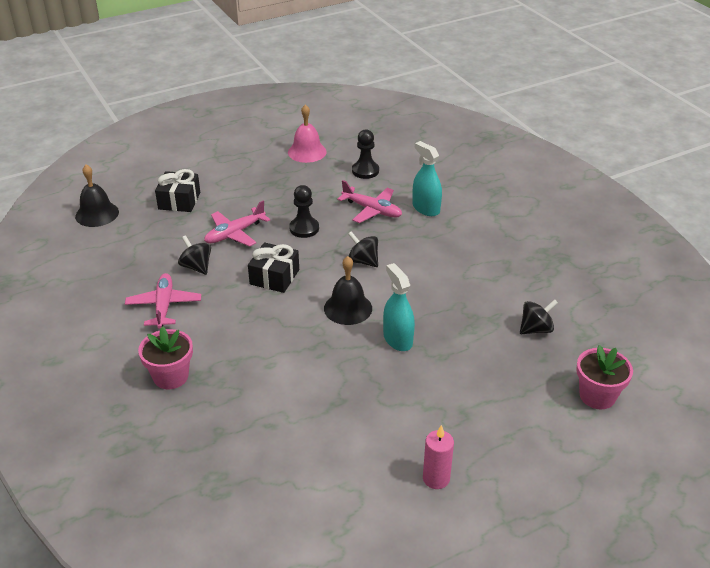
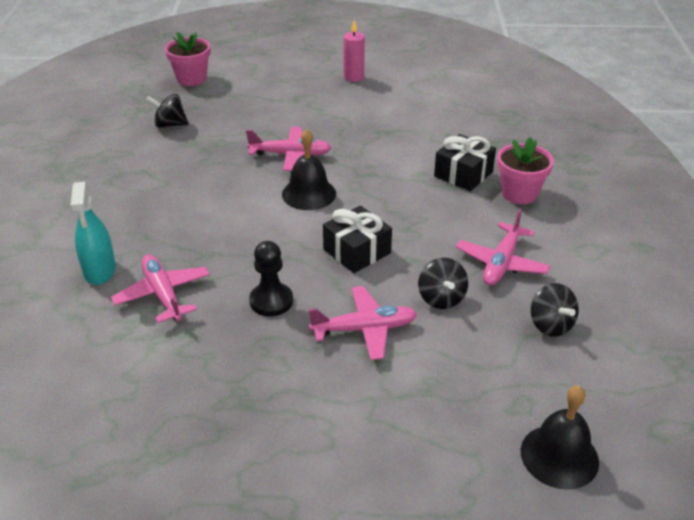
camera: 150 degrees left, 0 degrees up
black gift [155,169,200,212] -> black gift moved to [434,134,496,191]
pink bell [288,104,327,163] -> none
black spinning top [348,231,378,267] -> black spinning top moved to [531,283,579,337]
black pawn [352,129,379,179] -> none
turquoise spray bottle [383,263,415,351] -> pink plane [246,127,332,171]

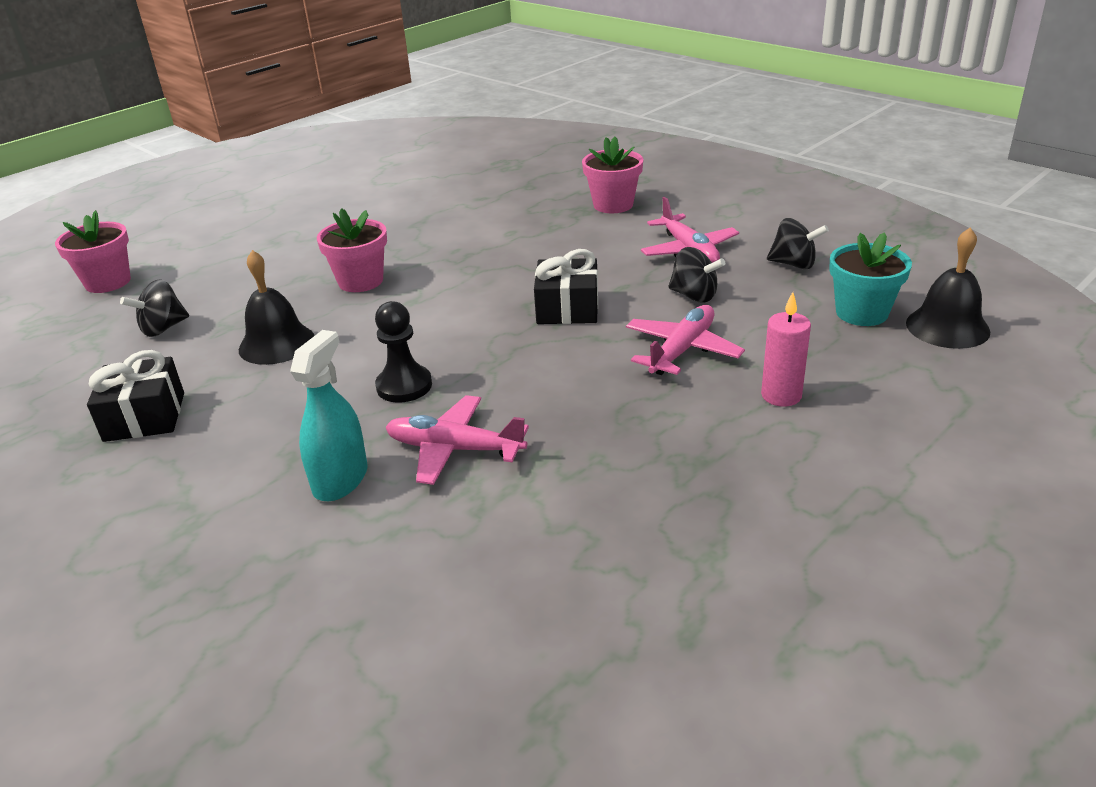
camera: 45 degrees left, 5 degrees down
turquoise spray bottle [70,182,116,285] -> turquoise spray bottle turned 105 degrees counterclockwise [290,330,368,501]
pink plane [246,127,332,171] -> pink flower pot [317,208,387,292]
black pawn [249,241,293,316] -> black pawn moved to [375,301,432,402]
black bell [282,129,336,210] -> black bell moved to [239,250,315,365]
pink candle [344,20,365,82] -> pink candle moved to [761,292,811,407]
black gift [434,134,496,191] -> black gift moved to [87,350,184,442]
none -> turquoise flower pot [829,232,912,326]

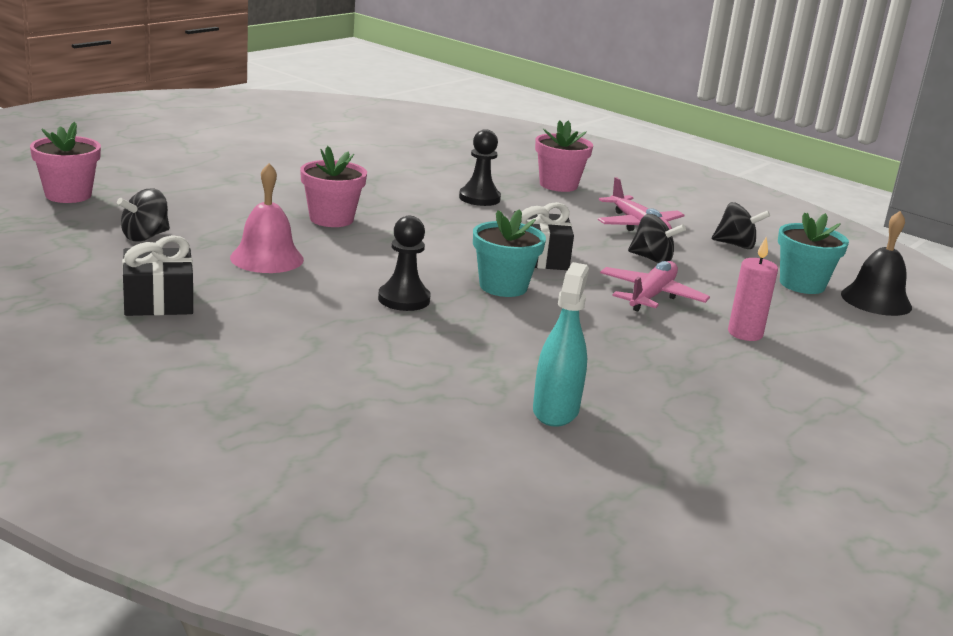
camera: 10 degrees left, 10 degrees down
black bell [239,250,315,365] -> pink bell [230,163,304,273]
turquoise spray bottle [290,330,368,501] -> turquoise spray bottle moved to [533,262,589,427]
pink plane [385,395,529,485] -> none
none -> black pawn [459,129,501,206]
none -> turquoise flower pot [473,209,546,297]

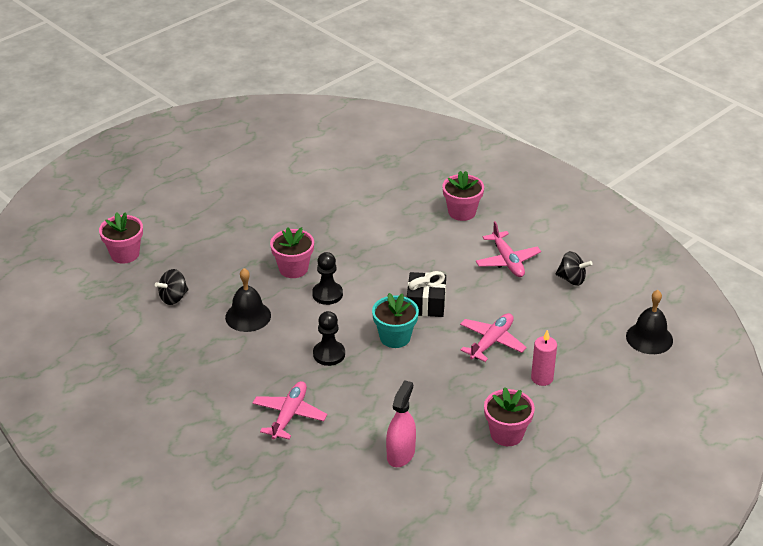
camera: 10 degrees right, 15 degrees up
black gift [122,235,193,316] -> none
pink bell [230,163,304,273] -> black bell [225,268,271,332]
black pawn [459,129,501,206] -> black pawn moved to [312,252,343,305]
turquoise spray bottle [533,262,589,427] -> pink spray bottle [386,380,416,467]
black spinning top [628,214,686,263] -> none
turquoise flower pot [778,213,849,294] -> none
none -> pink plane [252,381,327,440]
none -> pink flower pot [484,387,535,446]

